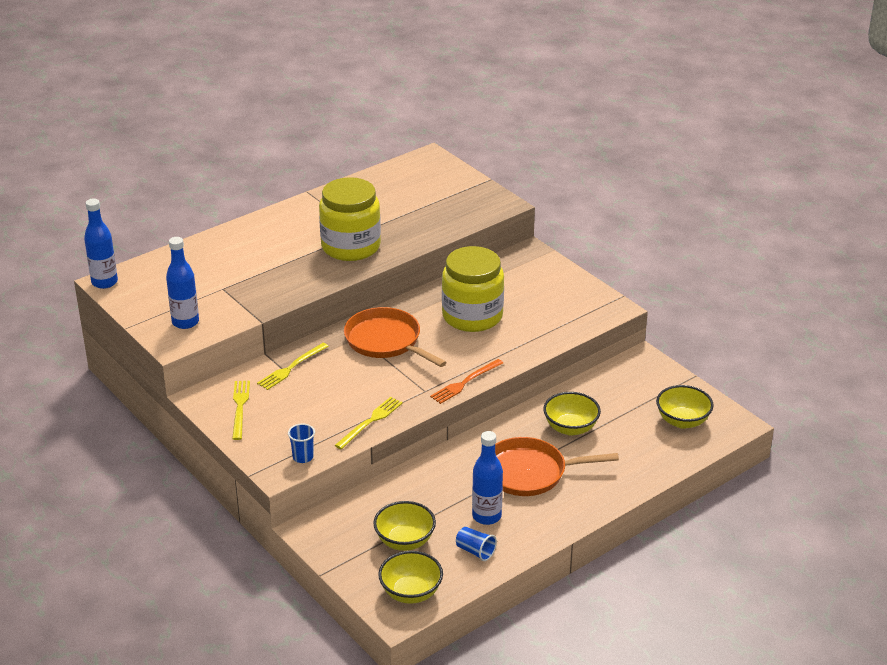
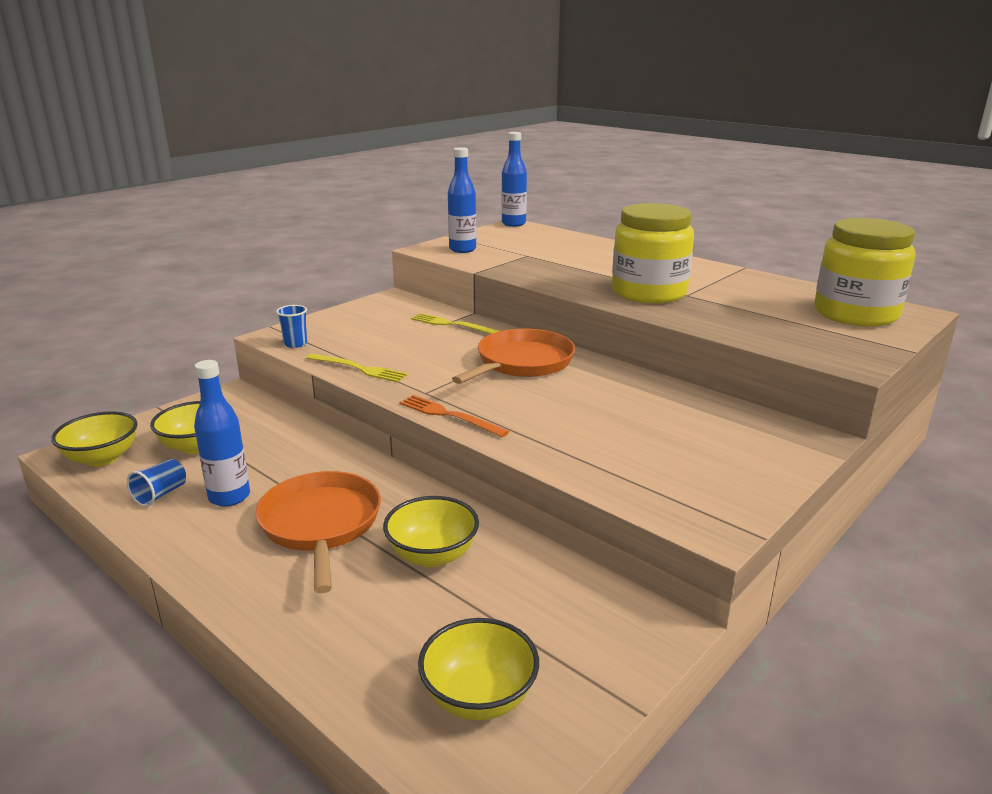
camera: 80 degrees right, 10 degrees down
yellow fork [232,381,250,440] -> none
yellow jar [442,246,504,332] -> yellow jar moved to [814,218,915,327]

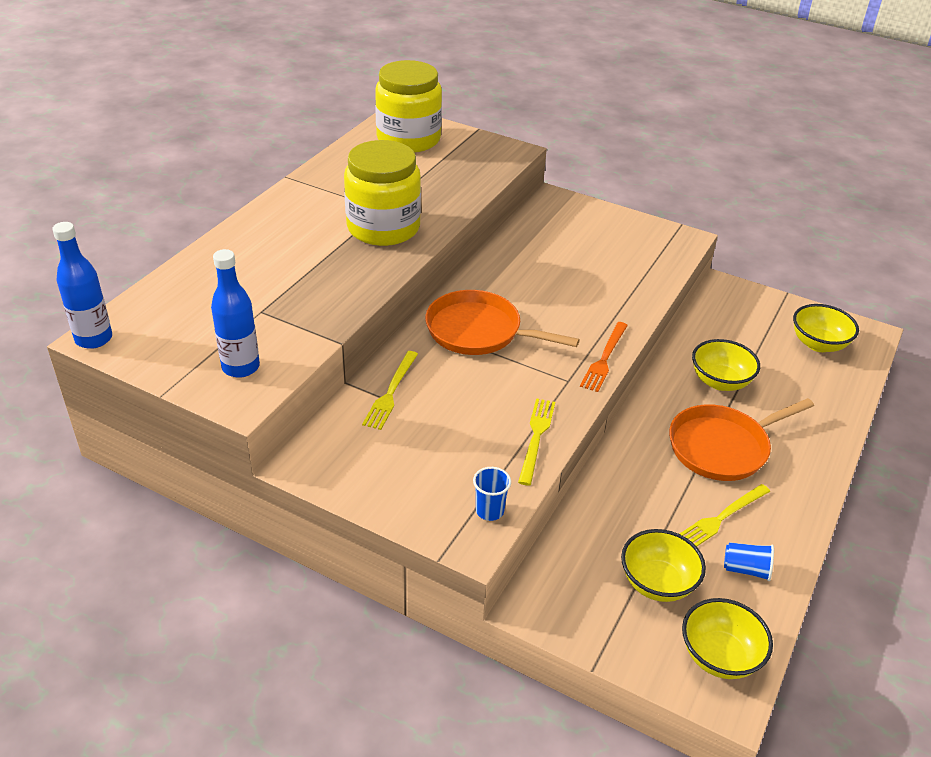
camera: 105 degrees left, 15 degrees up
blue bottle [194,360,250,507] -> yellow fork [680,484,770,547]

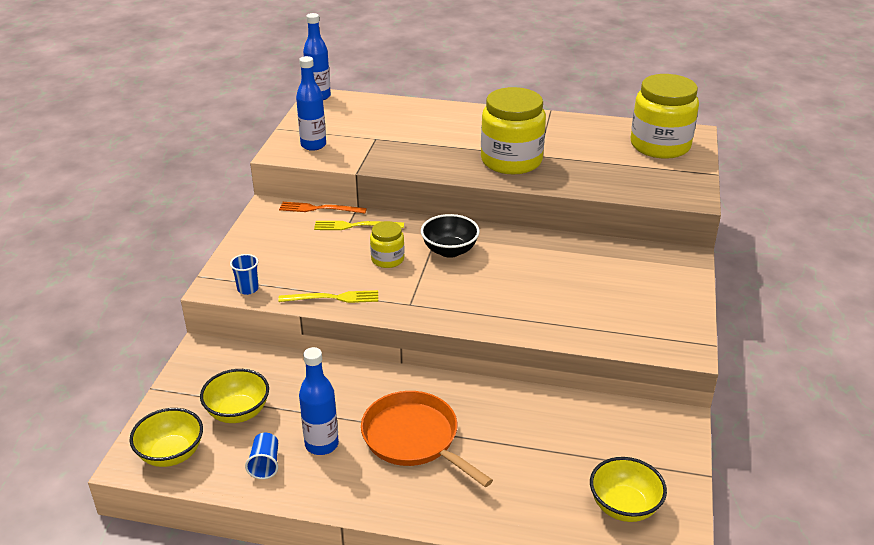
camera: 75 degrees right, 5 degrees down
orange pan [425,290,580,355] -> black bowl [421,214,480,258]
orange fork [580,322,628,392] -> orange fork moved to [279,202,367,214]
yellow fork [680,484,770,547] -> blue bottle [299,347,339,455]
yellow bowl [692,339,760,391] -> none
none -> yellow jar [370,221,405,268]

